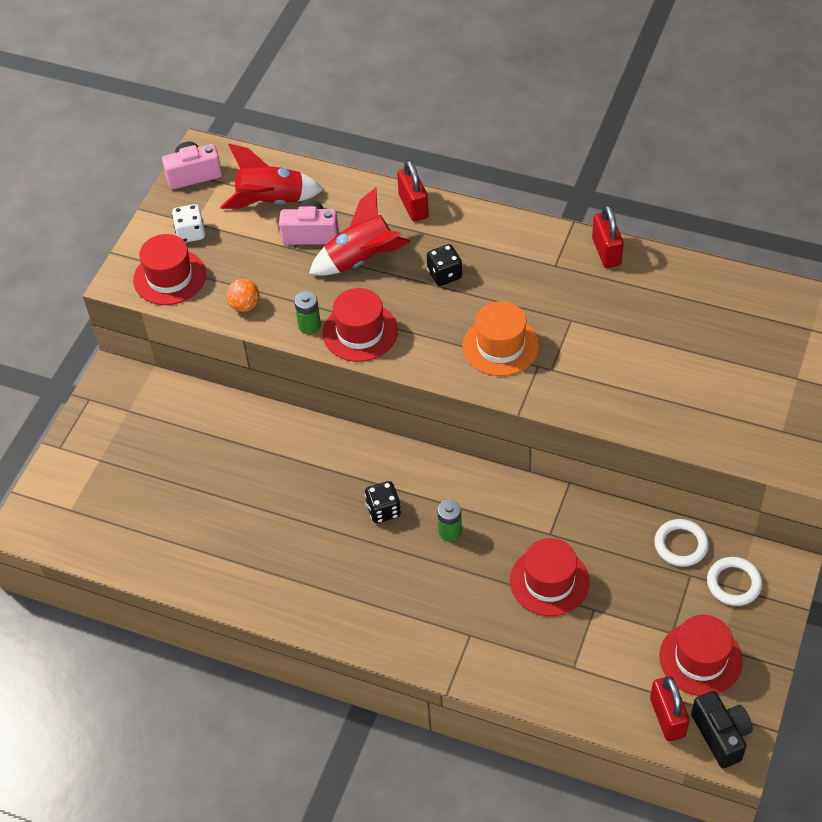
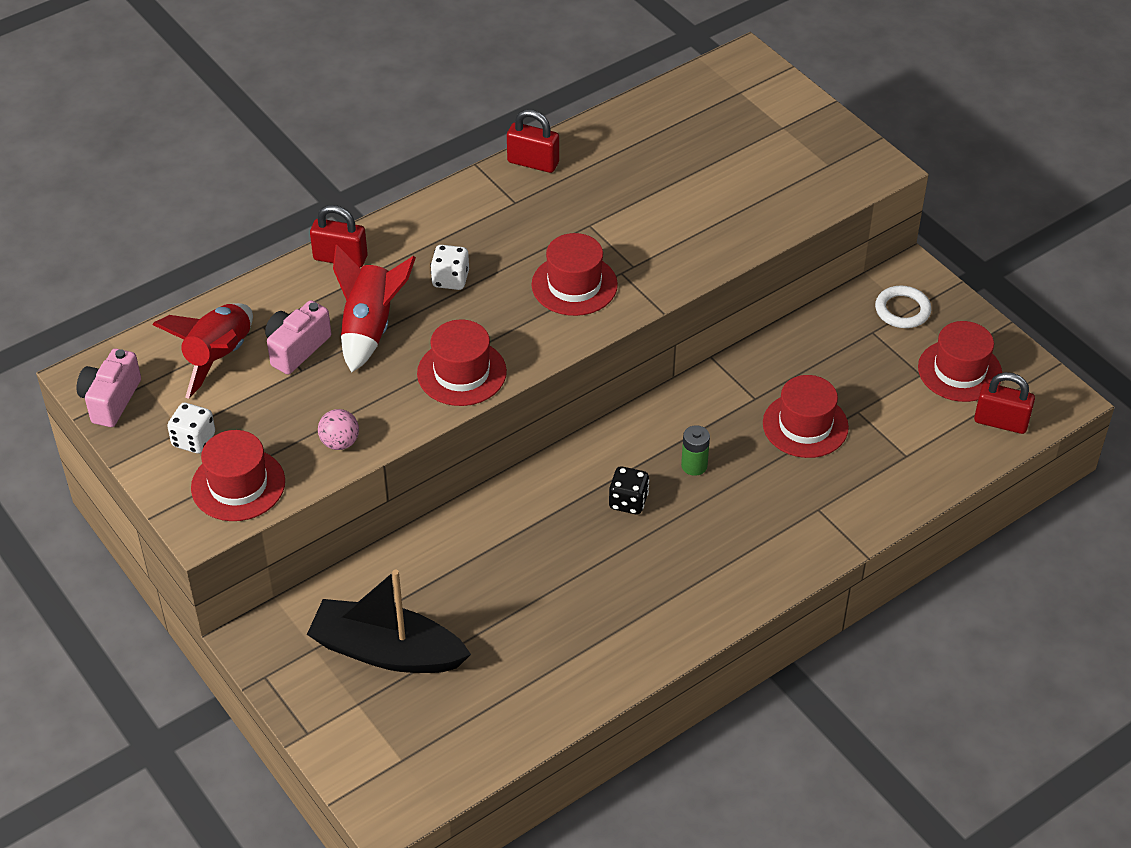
camera: 60 degrees left, 5 degrees down
orange ball [226,279,259,312] -> pink ball [318,409,359,450]
green battery [294,291,321,334] -> none
black dice [427,244,462,286] -> white dice [430,245,469,290]
orange hat [463,301,539,376] -> red hat [531,233,618,316]
white ring [654,519,709,567] -> none
black camera [691,691,753,768] -> none
none -> black boat [307,569,471,673]

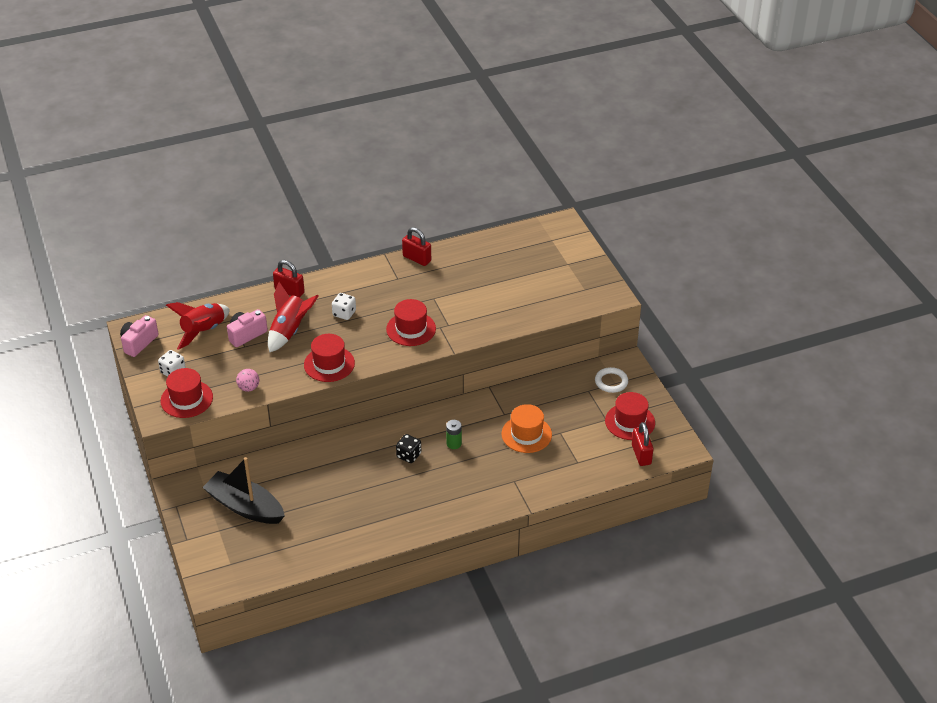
camera: 15 degrees right, 5 degrees down
red hat [763,375,849,458] -> orange hat [502,404,552,453]
red padlock [974,372,1035,434] -> red padlock turned 45 degrees clockwise [632,422,654,466]

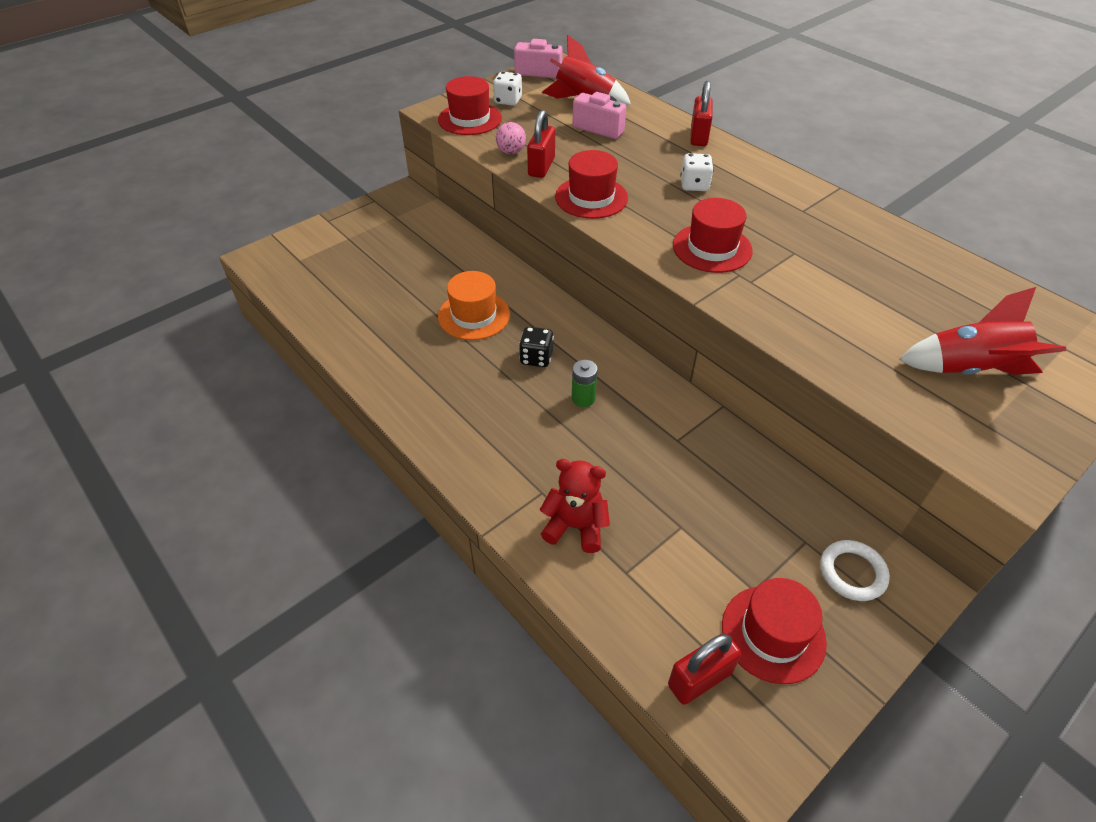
camera: 70 degrees right, 5 degrees up
black boat [202,457,285,524] -> none
red rocket [268,282,319,353] -> red rocket moved to [899,287,1066,375]
red padlock [402,227,431,266] -> red padlock moved to [527,110,555,178]
orange hat [502,404,552,453] -> orange hat moved to [438,271,510,340]
none -> red teddy bear [540,459,610,553]

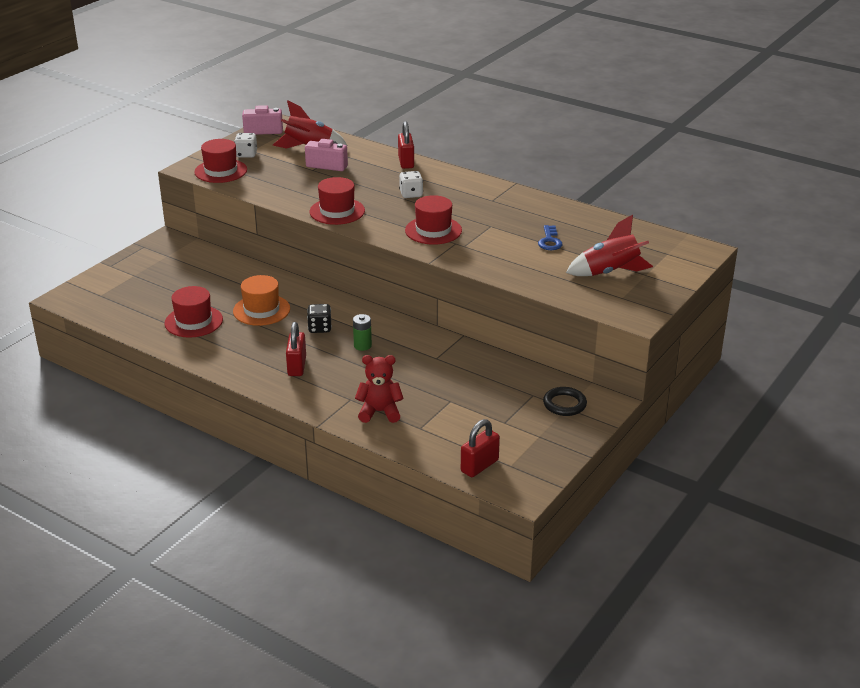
camera: 15 degrees left, 15 degrees down
pink ball [496,122,526,154] -> none
red padlock [527,110,555,178] -> red padlock moved to [286,322,306,376]
red hat [722,578,827,684] -> red hat moved to [164,286,223,338]
white ring [820,540,890,601] -> black ring [543,387,587,416]
none -> blue key [538,225,563,250]

